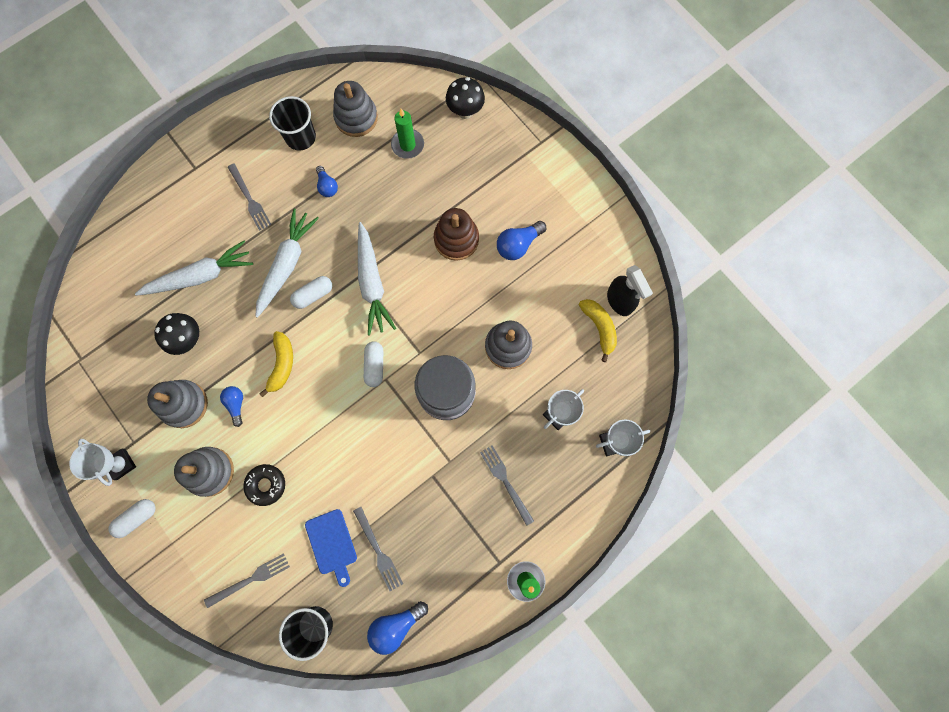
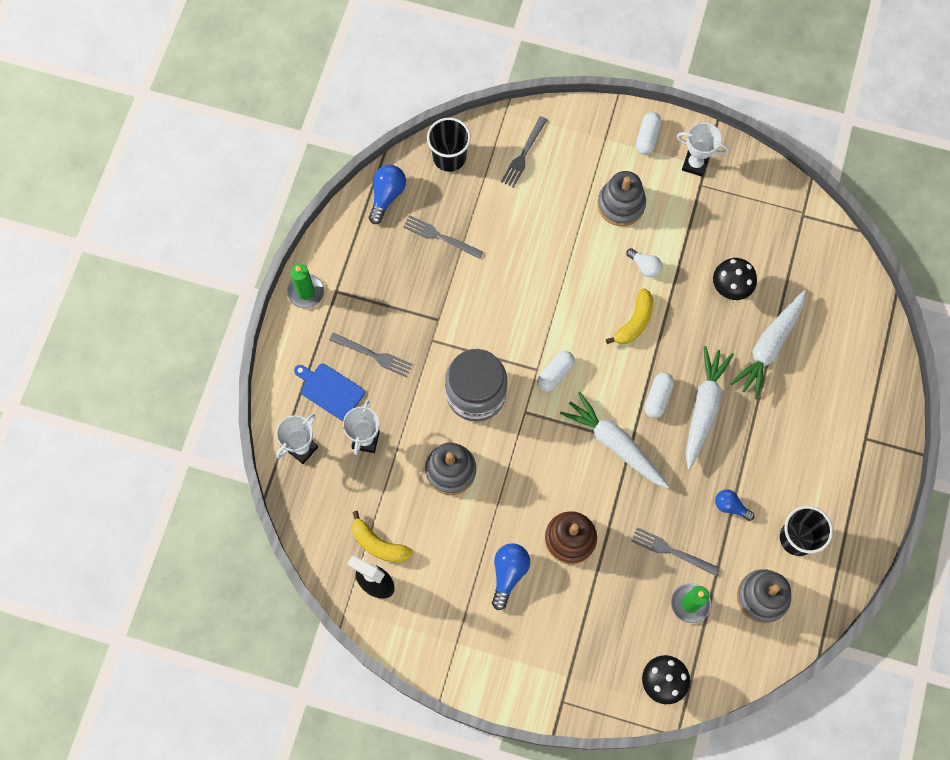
camera: 145 degrees right, 5 degrees down
grey stacking toy [147,380,208,428] -> none
blue light bulb [220,386,243,427] -> white light bulb [626,248,662,277]
grey fork [228,163,272,231] -> grey fork moved to [631,527,720,576]
black donut [243,464,285,506] -> none
white carrot [255,209,319,318] -> white carrot turned 150 degrees counterclockwise [686,346,734,470]
yellow banana [259,331,293,397] -> yellow banana turned 120 degrees counterclockwise [606,288,653,344]
blue cutting board [305,509,357,587] -> blue cutting board moved to [294,364,365,421]
white capsule [364,341,383,387] -> white capsule turned 75 degrees clockwise [537,351,575,392]

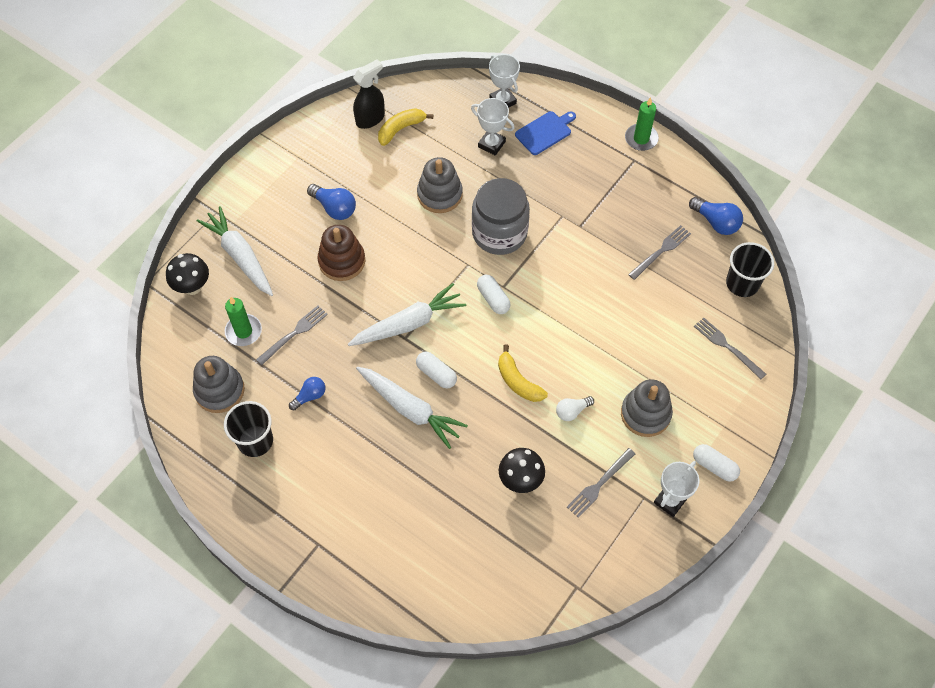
camera: 110 degrees right, 10 degrees down
grey fork [329,333,412,377] -> grey fork moved to [567,448,635,518]
white carrot [730,290,806,399] -> white carrot moved to [196,206,273,296]

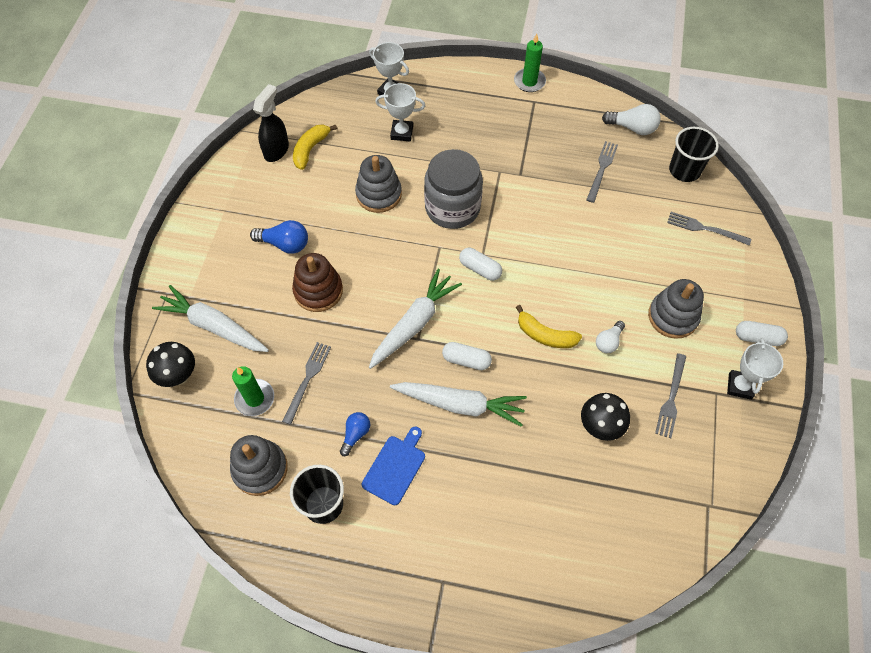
camera: 25 degrees left, 0 degrees up
blue cutting board [515,111,576,155] -> blue cutting board moved to [362,427,425,505]
blue light bulb [689,197,743,235] -> white light bulb [602,104,661,135]

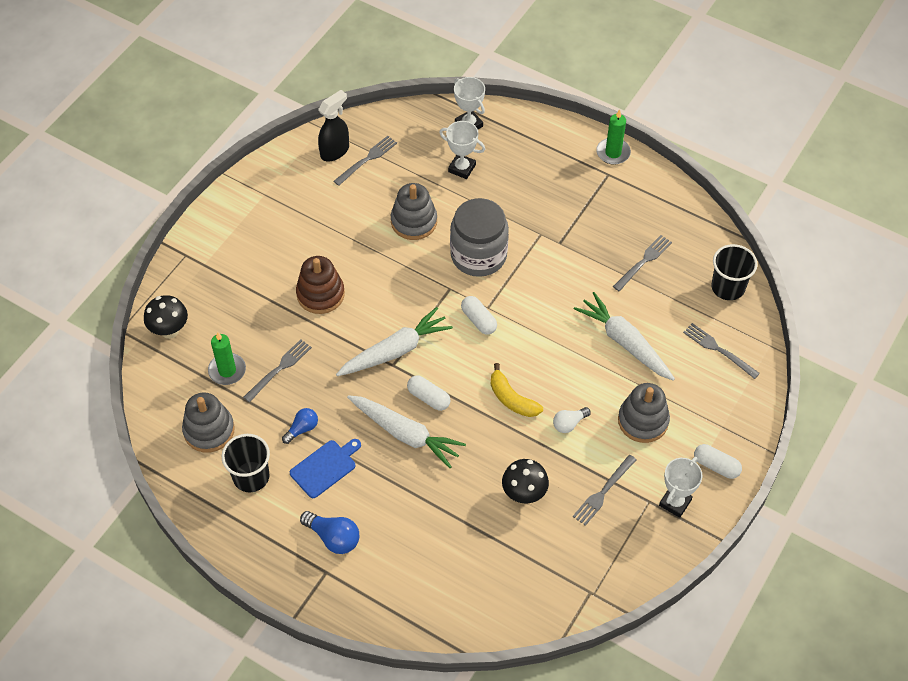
camera: 20 degrees right, 5 degrees down
white carrot [152,285,269,352] -> white carrot moved to [574,292,675,381]
blue light bulb [250,220,308,254] -> blue light bulb moved to [300,511,359,554]
yellow banana [293,124,337,170] -> grey fork [334,136,397,186]
white light bulb [602,104,661,135] -> none

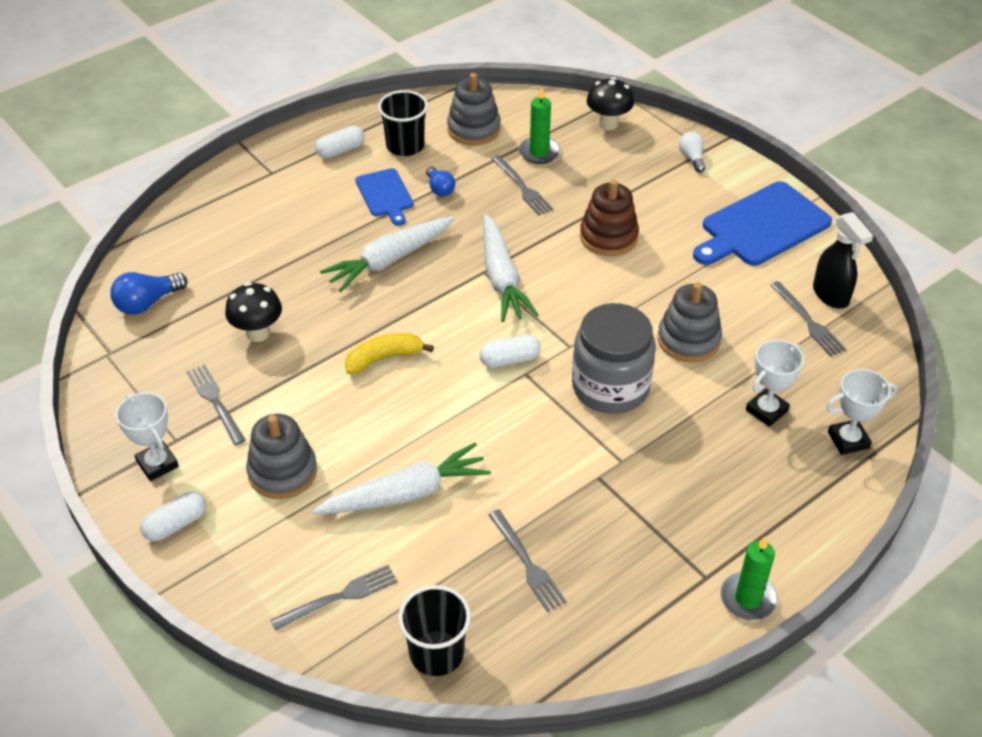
camera: 110 degrees right, 10 degrees down
blue light bulb [300,511,359,554] -> blue light bulb moved to [110,272,187,315]
white capsule [407,375,451,411] -> white capsule moved to [315,126,365,159]
white light bulb [553,407,591,433] -> white light bulb moved to [679,132,705,172]
none -> blue cutting board [693,181,832,266]

